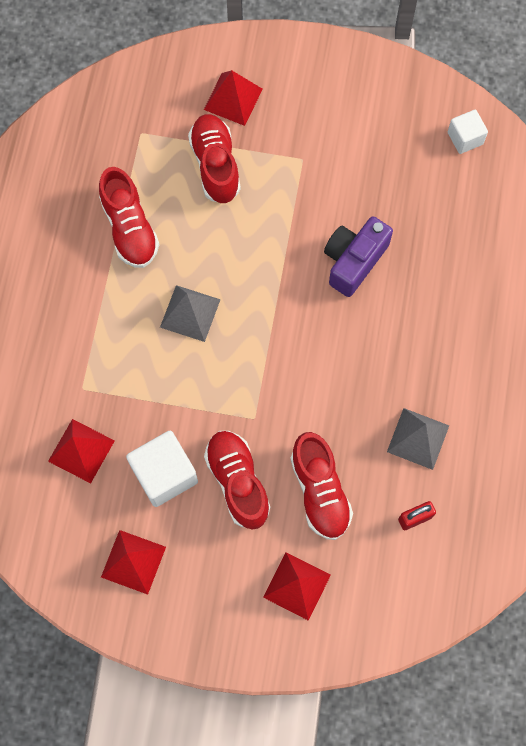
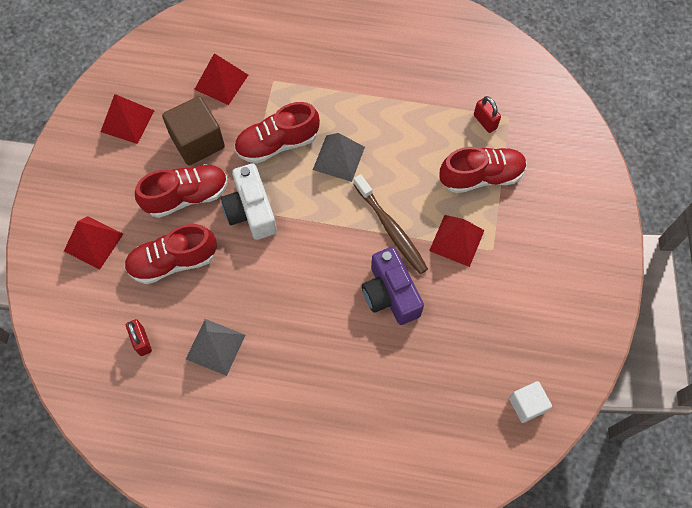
camera: 90 degrees right, 5 degrees down
red shoe [99,167,159,268] -> red shoe moved to [234,102,320,164]
white cube [126,431,198,507] -> brown cube [162,96,225,165]
red pyramid [204,70,263,126] -> red pyramid moved to [429,215,484,267]
purple camera [324,216,393,297] -> purple camera turned 150 degrees counterclockwise [362,247,424,325]
none -> white camera [221,164,277,240]
none -> brown toothbrush [353,174,428,274]
none -> red padlock [474,96,501,133]

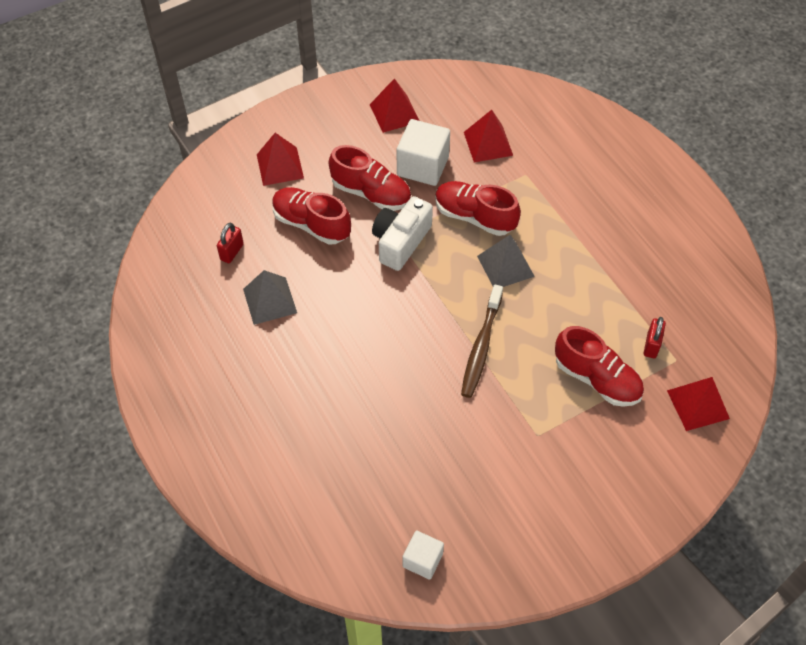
camera: 50 degrees right, 10 degrees down
brown cube [162,96,225,165] -> white cube [397,119,450,186]
purple camera [362,247,424,325] -> none
red pyramid [429,215,484,267] -> red pyramid moved to [667,377,730,431]

